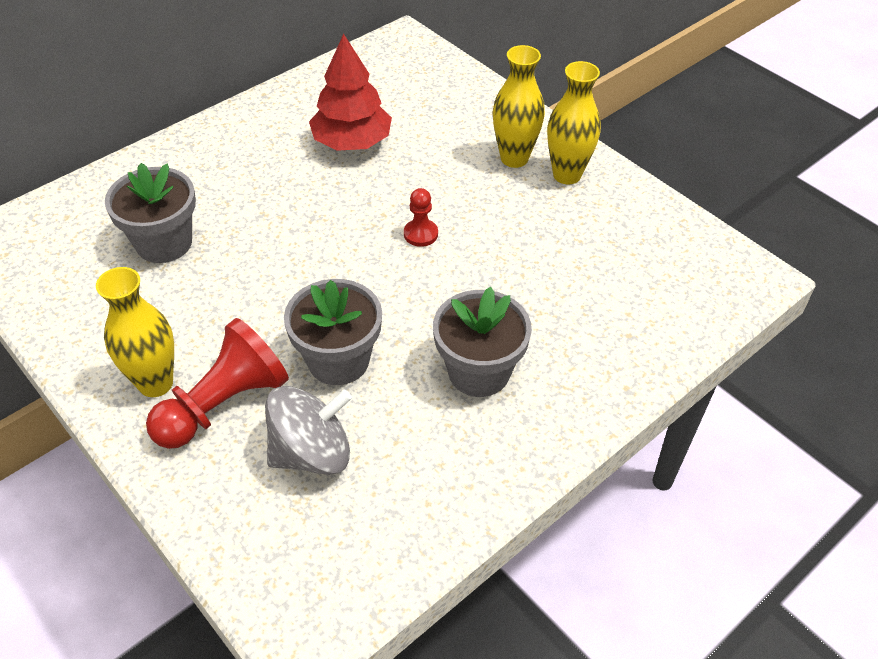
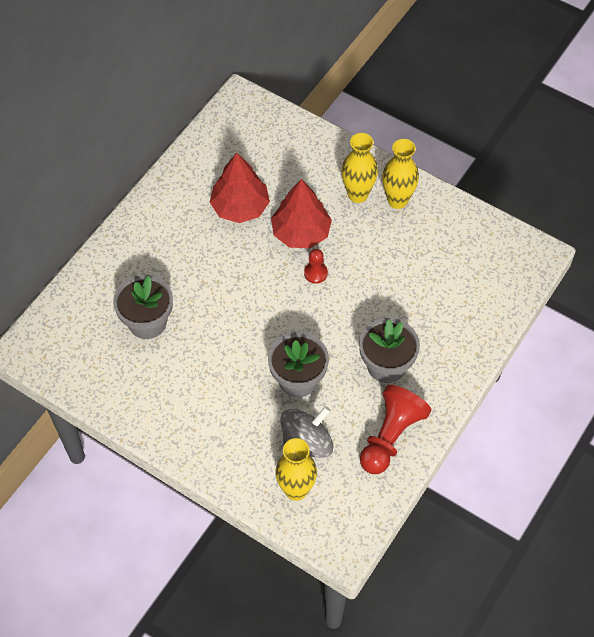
camera: 15 degrees left, 10 degrees up
yellow vase [96,267,174,397] -> yellow vase moved to [275,438,317,501]
red pawn [146,318,289,449] -> red pawn moved to [360,385,431,474]
none -> red tree [271,179,332,248]

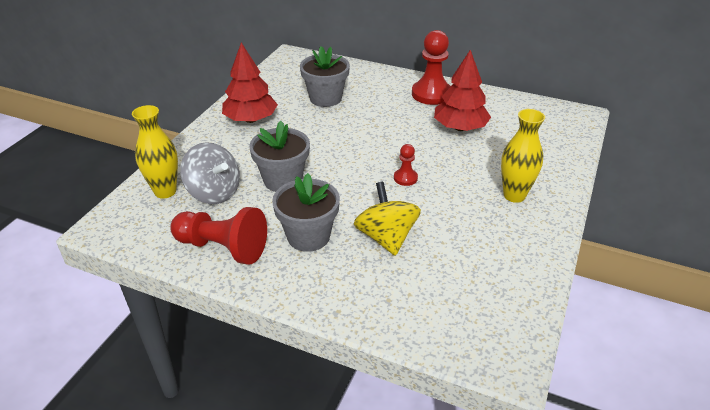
camera: 80 degrees right, 20 degrees down
red tree [271,179,332,248] -> red tree moved to [222,42,278,123]
yellow vase [382,139,419,209] -> none
none -> yellow spinning top [354,182,421,256]
none -> red pawn [412,30,450,105]

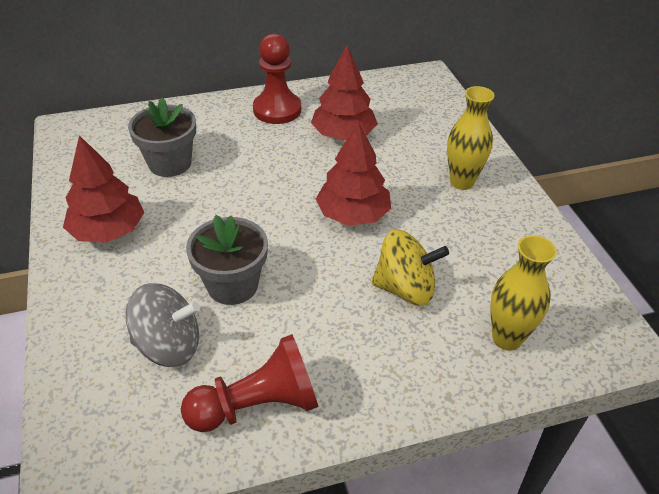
camera: 40 degrees left, 5 degrees up
yellow vase [132,105,178,199] -> yellow vase moved to [490,235,557,351]
grey flower pot [272,173,340,252] -> none
yellow spinning top [354,182,421,256] -> yellow spinning top turned 150 degrees clockwise [372,229,449,306]
red pawn [394,144,418,186] -> red tree [316,121,391,226]

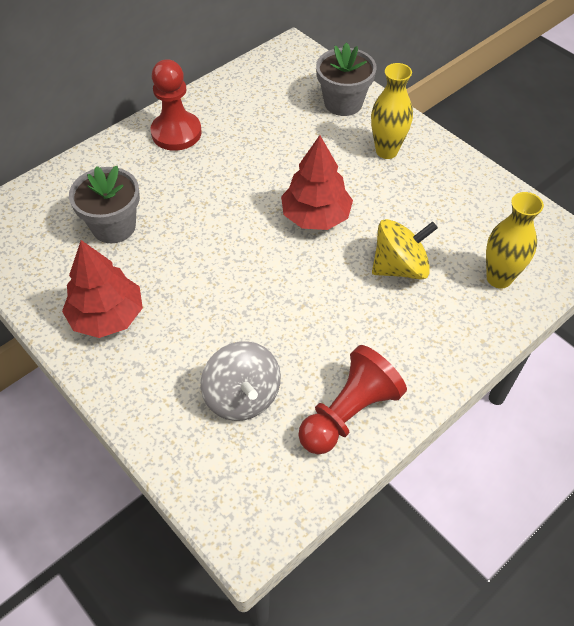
camera: 25 degrees left, 10 degrees up
grey spinning top [126,283,200,367] -> grey spinning top turned 90 degrees clockwise [201,341,281,421]
grey flower pot [186,215,268,305] -> grey flower pot moved to [316,42,377,116]
red tree [311,45,378,140] -> none

